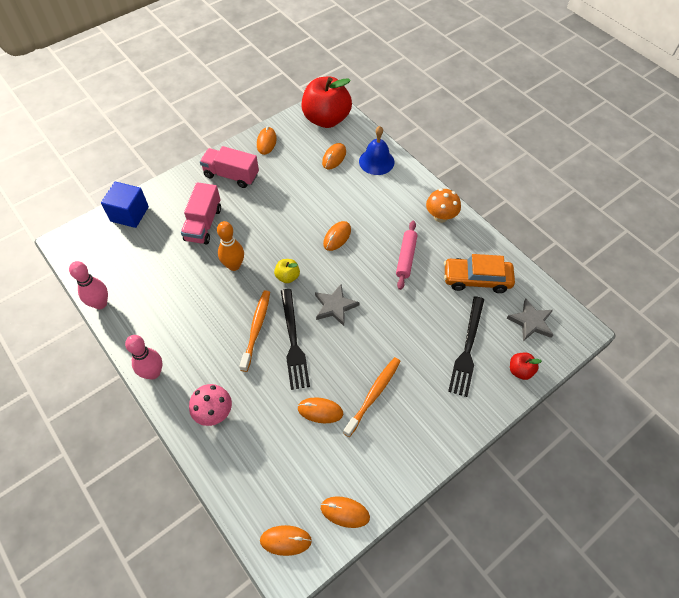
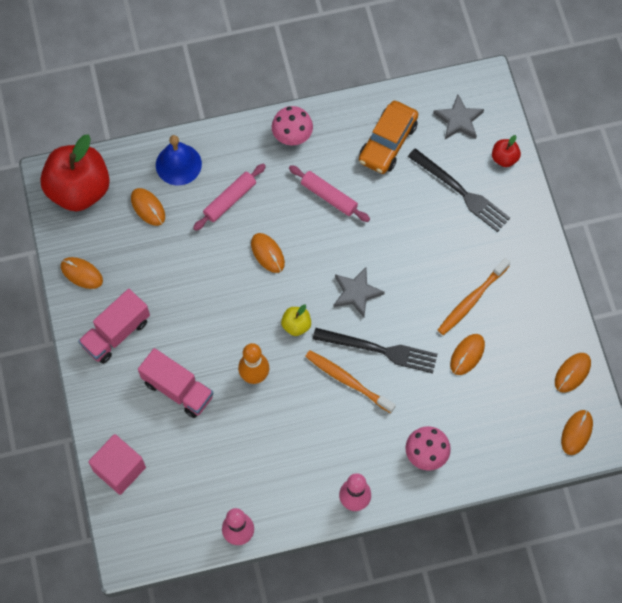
camera: 65 degrees left, 10 degrees up
blue cube [101,182,149,228] -> pink cube [88,434,146,495]
orange toothbrush [343,357,400,437] -> orange toothbrush turned 105 degrees counterclockwise [438,258,510,335]
orange mushroom [426,188,461,223] -> pink mushroom [272,106,313,146]
none -> pink rolling pin [193,163,266,231]

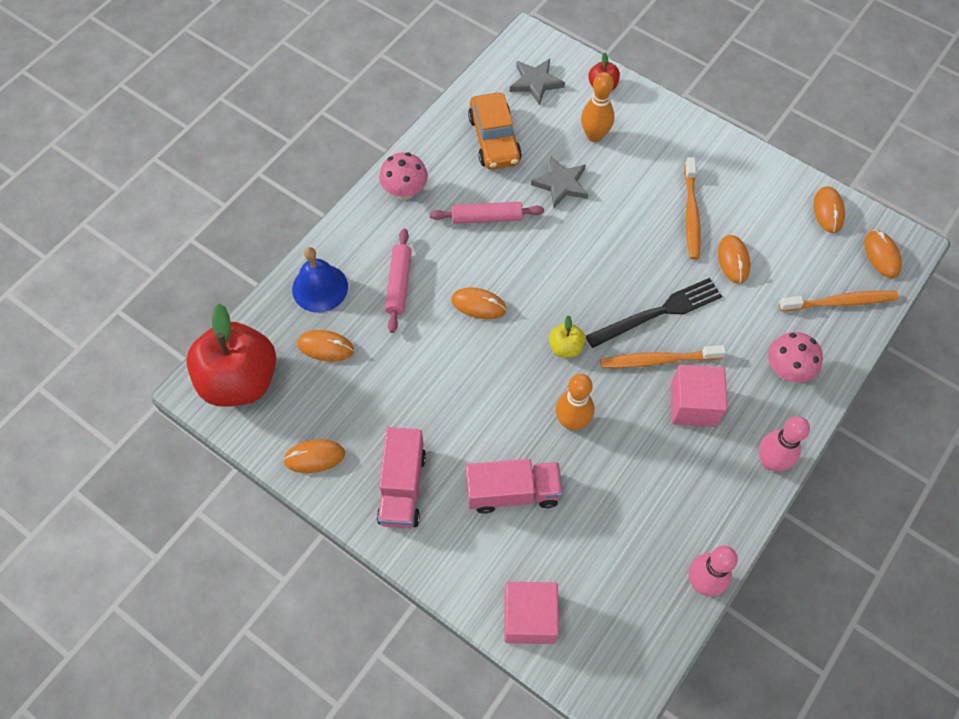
camera: 40 degrees left, 5 degrees down
grey star [334,267,385,317] -> grey star moved to [531,157,588,208]
black fork [408,148,510,232] -> orange bowling pin [581,72,614,142]
none -> pink cube [671,365,727,427]
none -> orange toothbrush [779,291,899,311]

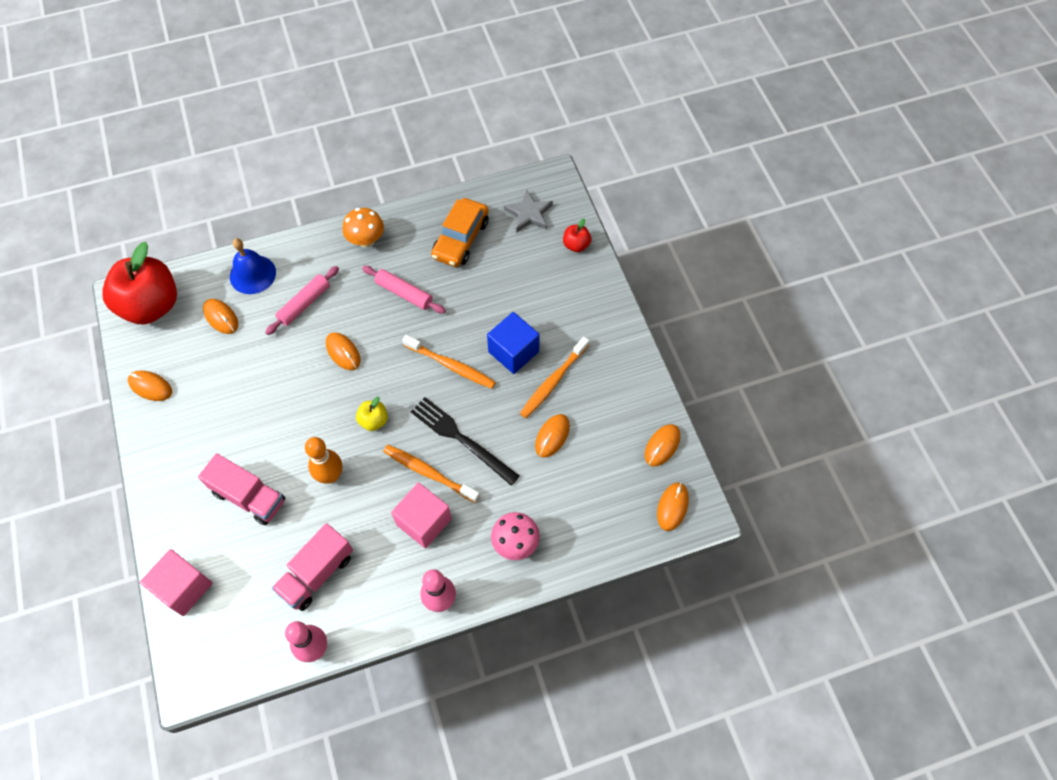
camera: 35 degrees right, 0 degrees up
pink truck [377,427,426,528] -> pink truck moved to [272,523,353,611]
pink mushroom [379,152,428,200] -> orange mushroom [343,208,384,248]
grey star [531,157,588,208] -> none
orange bowling pin [581,72,614,142] -> none
black fork [586,278,722,348] -> black fork turned 150 degrees counterclockwise [410,397,520,485]
orange toothbrush [779,291,899,311] -> orange toothbrush moved to [402,335,496,389]
none -> blue cube [487,312,540,374]

